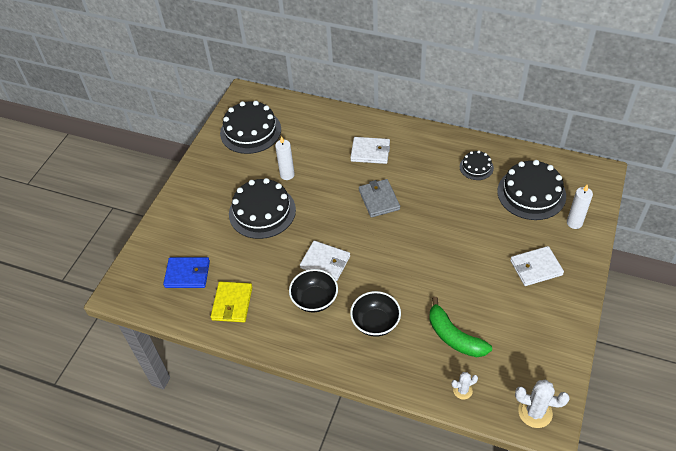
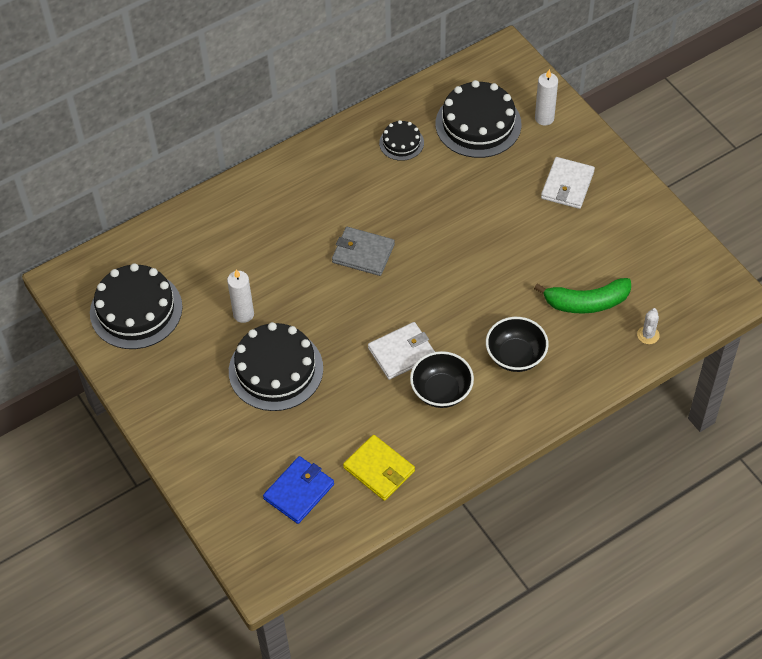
camera: 55 degrees left, 5 degrees up
white wallet [350,137,390,164] -> none
white cactus [515,380,570,428] -> none

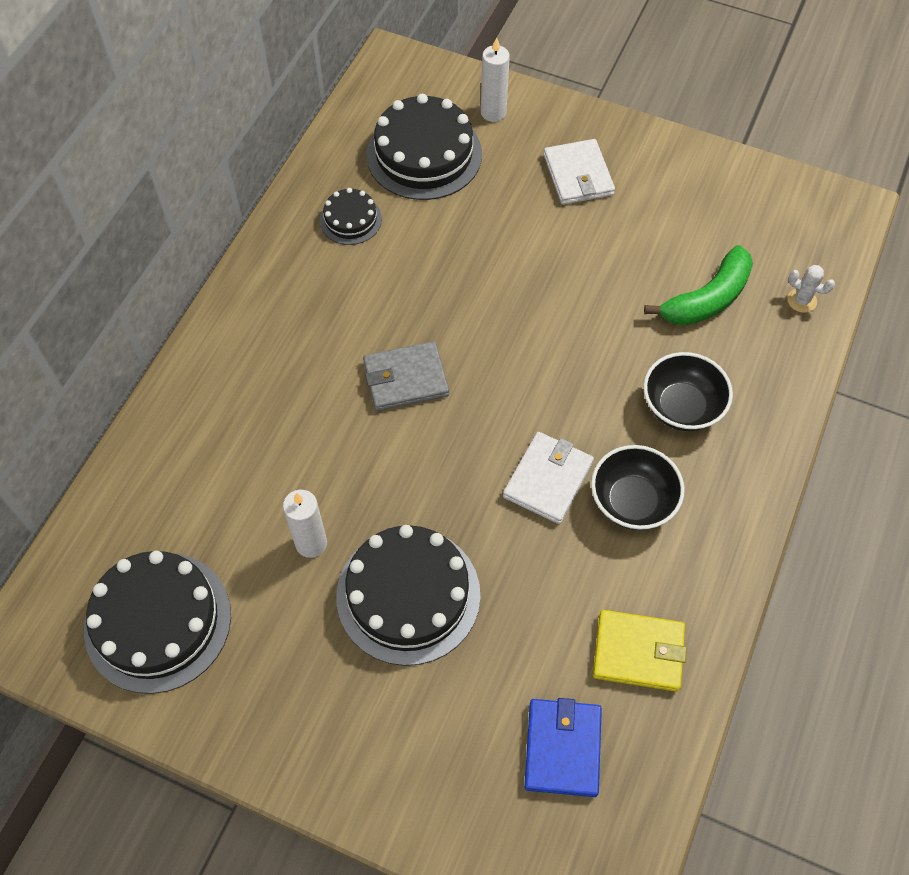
camera: 35 degrees left, 5 degrees up
white cactus [637,308,660,344] -> white cactus turned 45 degrees counterclockwise [787,265,835,313]

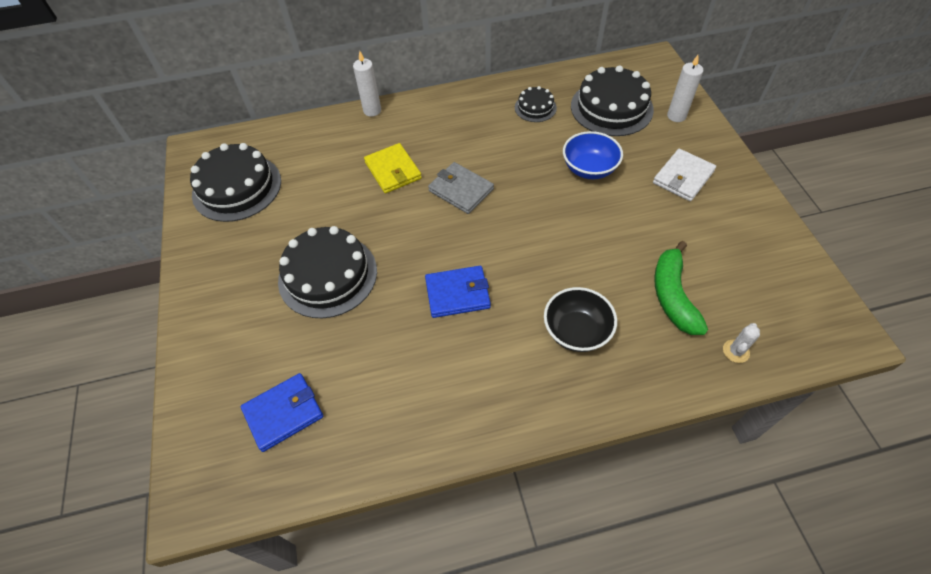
camera: 55 degrees right, 5 degrees down
white candle [283,490,327,558] -> white candle moved to [353,51,381,117]
white wallet [503,432,594,524] -> blue wallet [425,266,491,318]
black bowl [591,445,685,530] -> none
yellow wallet [593,610,687,692] -> yellow wallet moved to [364,143,422,194]
green banana [644,245,753,325] -> green banana turned 75 degrees clockwise [654,241,708,335]
white cactus [787,265,835,313] -> white cactus turned 45 degrees clockwise [723,323,760,363]
none -> blue bowl [563,131,623,179]

